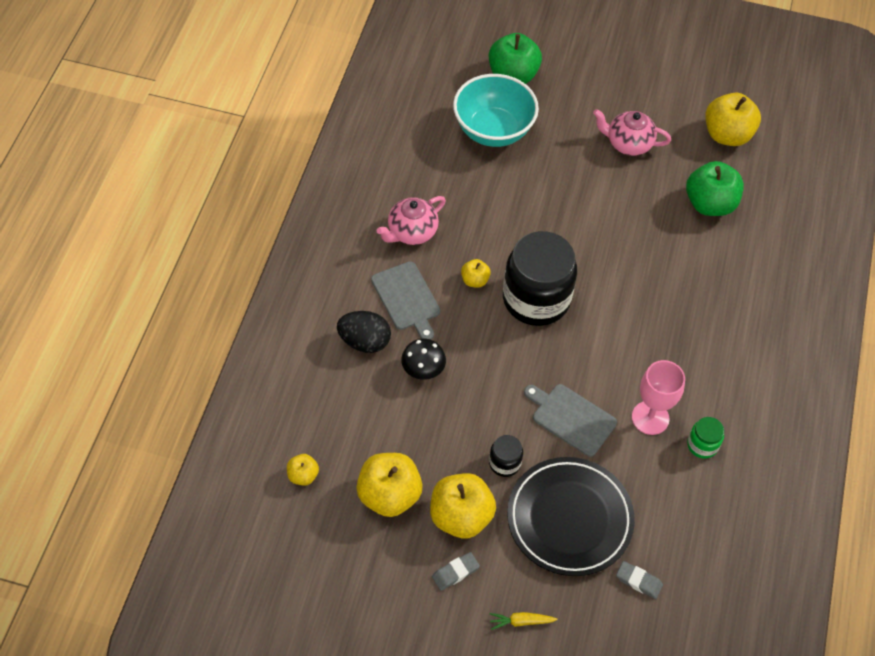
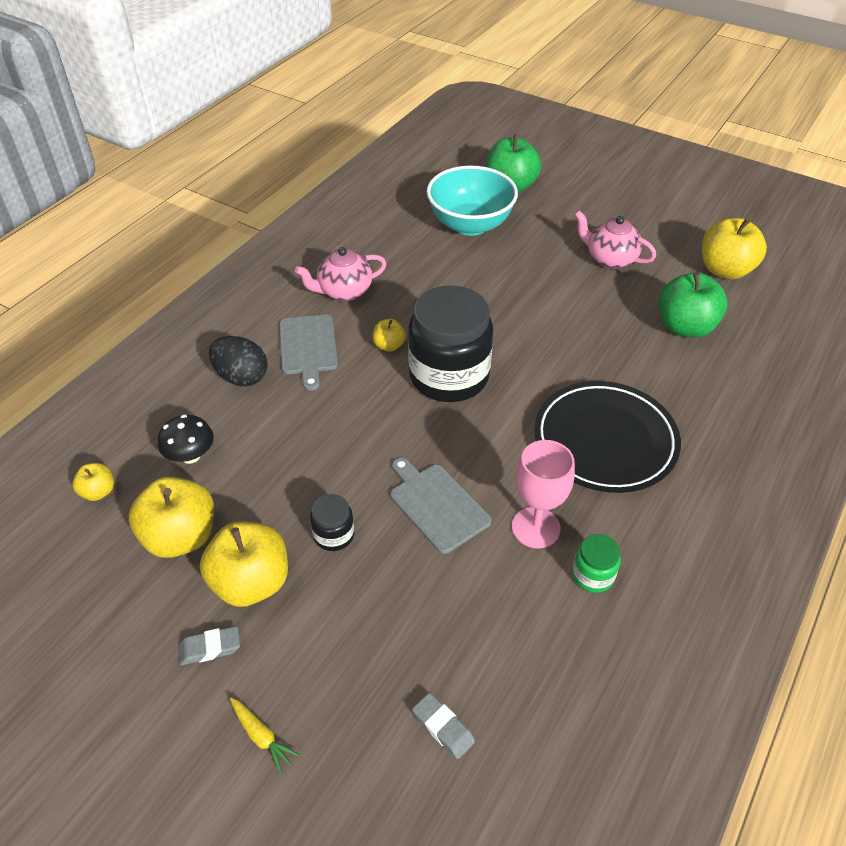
camera: 20 degrees right, 10 degrees down
black mushroom [401,339,446,380] -> black mushroom moved to [158,415,214,464]
yellow carrot [490,612,558,630] -> yellow carrot turned 150 degrees counterclockwise [230,697,300,773]
black plate [507,457,635,576] -> black plate moved to [534,381,681,493]

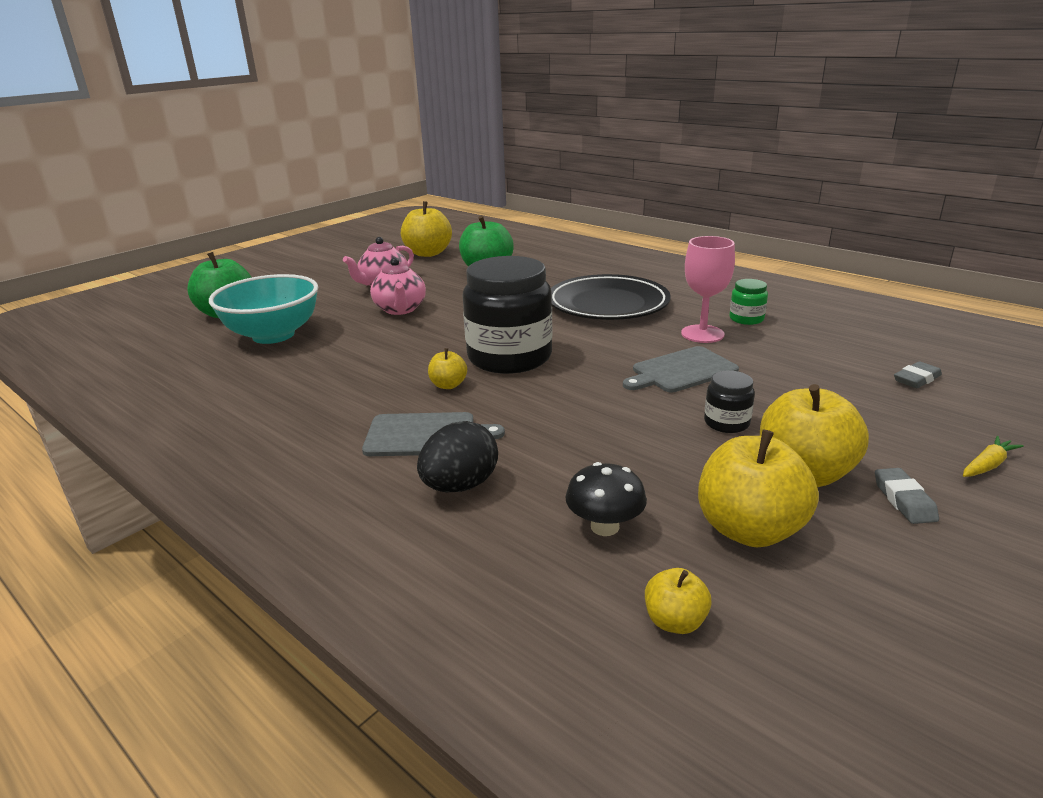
camera: 80 degrees left, 20 degrees down
pink teapot [295,247,387,301] -> pink teapot moved to [370,258,426,315]

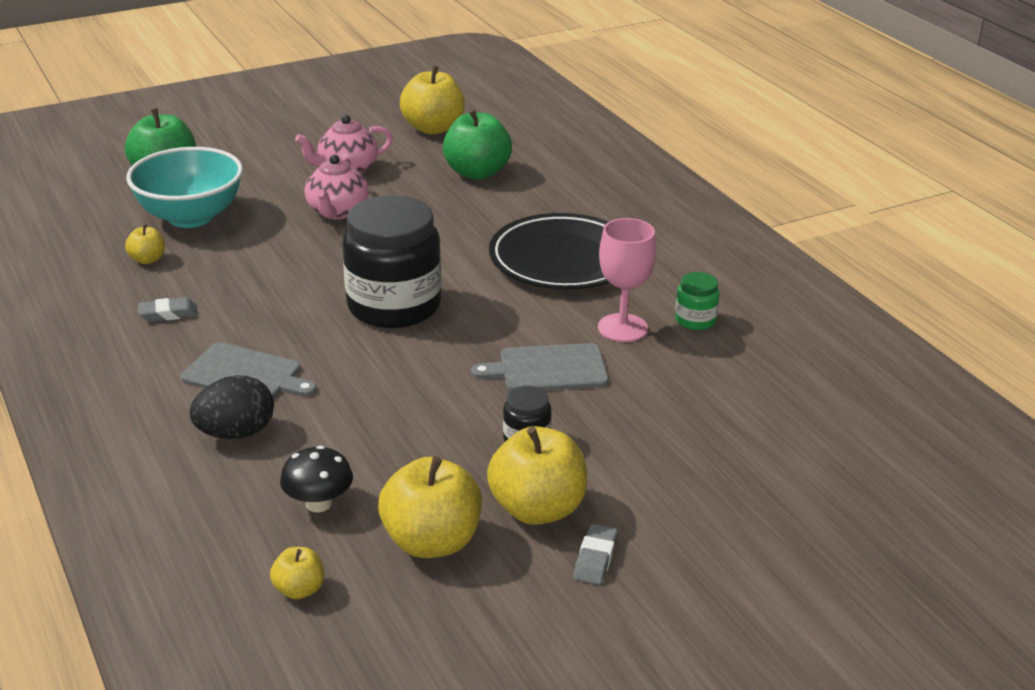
camera: 20 degrees right, 5 degrees up
yellow apple [428,348,467,389] -> yellow apple moved to [125,224,165,264]
grey eraser [894,361,942,388] -> grey eraser moved to [138,297,198,322]
yellow carrot [963,436,1024,477] -> none

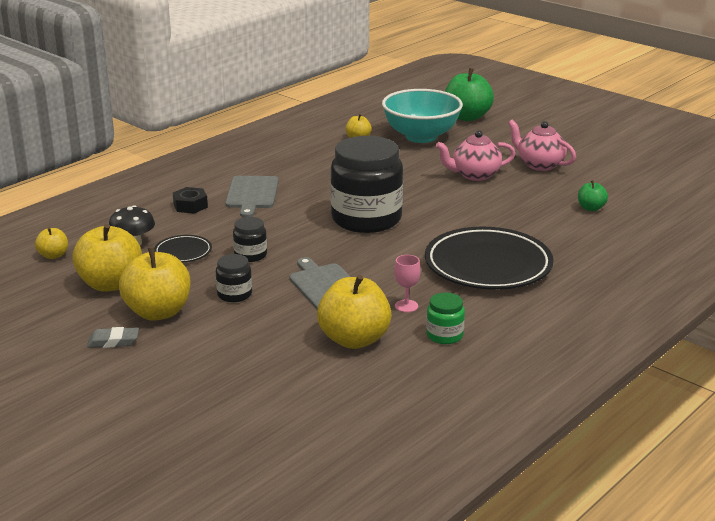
camera: 70 degrees right, 5 degrees down
grey eraser [138,297,198,322] -> none
black egg [189,375,274,439] -> black nut [173,187,208,213]
yellow apple [400,65,465,135] -> yellow apple moved to [317,275,392,349]
green apple [443,108,512,180] -> green apple [578,180,608,211], size x0.50
pink goblet [598,218,656,342] -> pink goblet [394,255,421,312], size x0.56
none -> black plate [155,235,212,262]
none -> black jar [233,217,267,262]

